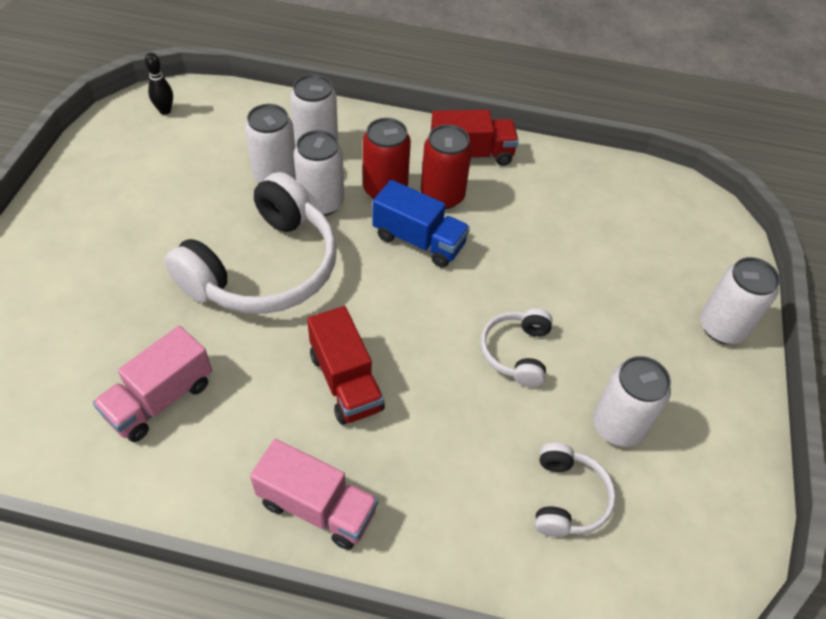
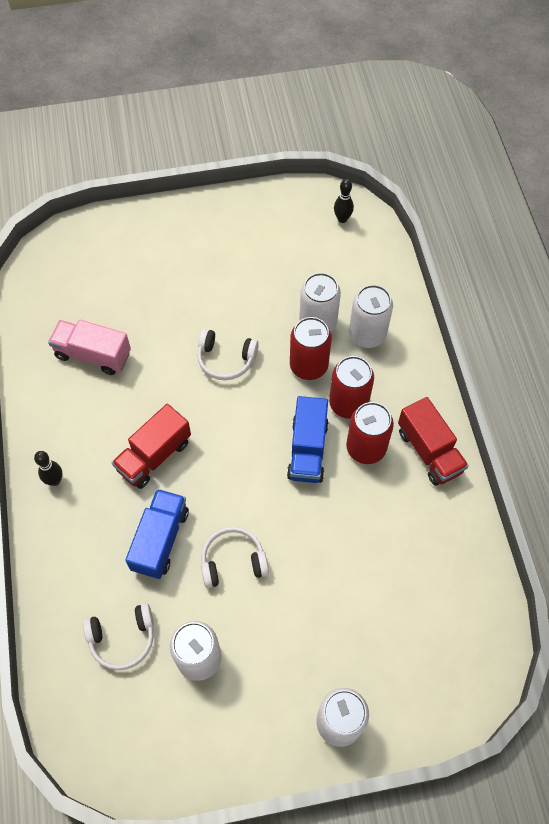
camera: 70 degrees right, 10 degrees up
white headphones [164,172,337,314] -> white headphones [197,329,259,380], size x0.49
pink truck [250,439,378,550] -> black bowling pin [34,451,63,486]
white can [294,130,344,216] -> red can [290,317,332,380]
none -> blue truck [125,489,189,579]

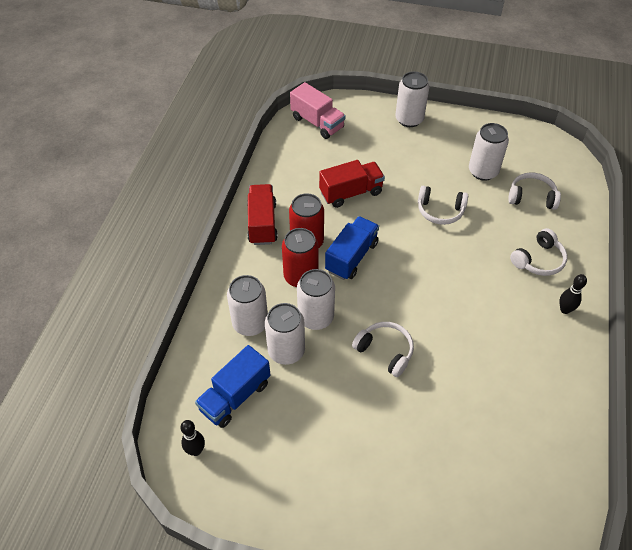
camera: 155 degrees left, 10 degrees down
pink truck [48,320,131,375] -> pink truck moved to [290,82,346,139]
red truck [112,404,191,489] -> red truck moved to [319,160,385,208]
blue truck [125,489,189,579] -> blue truck moved to [195,345,270,428]
red can [290,317,332,380] -> white can [297,269,335,330]
none -> white headphones [510,228,567,276]

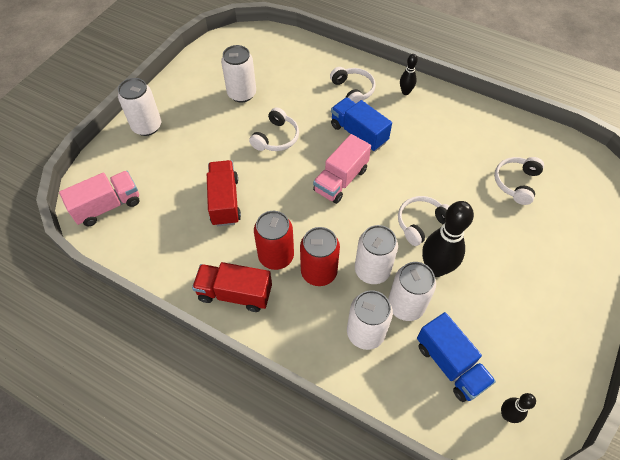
camera: 75 degrees left, 5 degrees up
blue truck [325,216,379,280] -> blue truck moved to [331,97,392,152]
white headphones [508,172,561,210] -> white headphones moved to [494,157,544,205]
none -> pink truck [313,134,371,204]
none -> black bowling pin [422,201,474,277]

